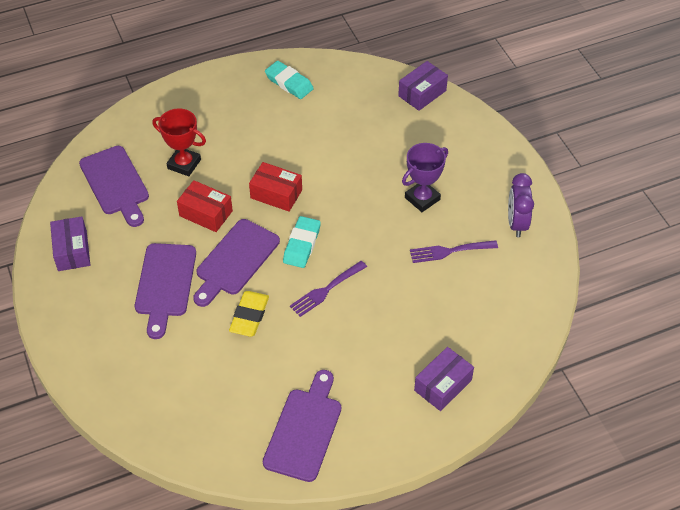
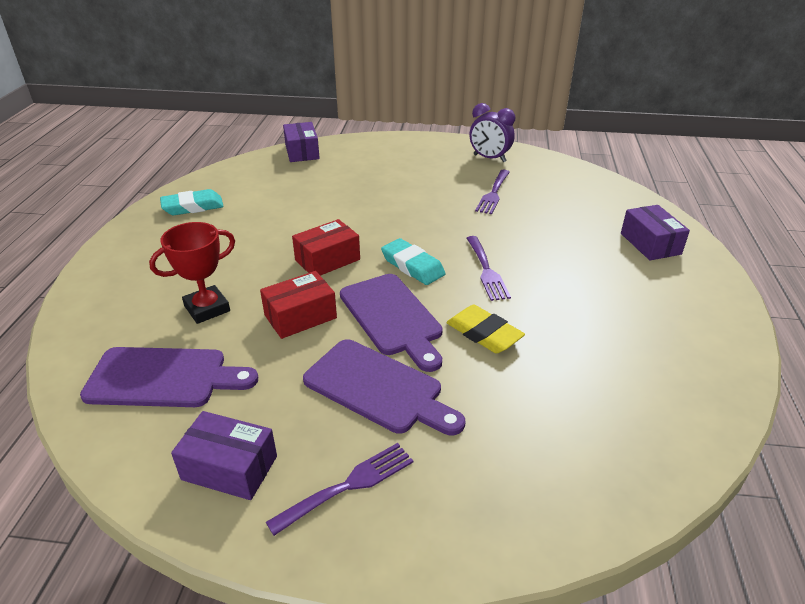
camera: 60 degrees left, 15 degrees down
purple cutting board [263,370,341,482] -> none
purple trophy [402,143,448,212] -> none
none -> purple fork [266,443,414,536]

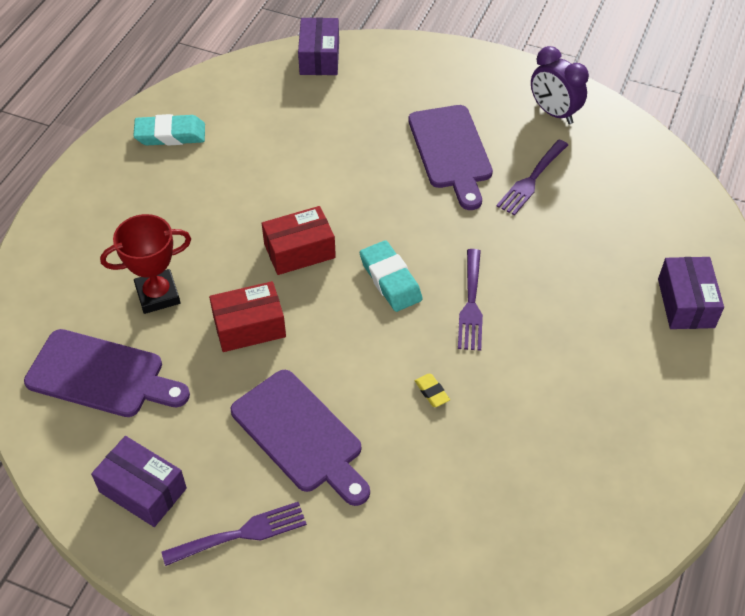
camera: 15 degrees right, 15 degrees up
purple cutting board [340,274,443,372] -> purple cutting board moved to [408,105,493,210]
yellow eraser [446,305,525,353] -> yellow eraser [415,374,450,407], size x0.50

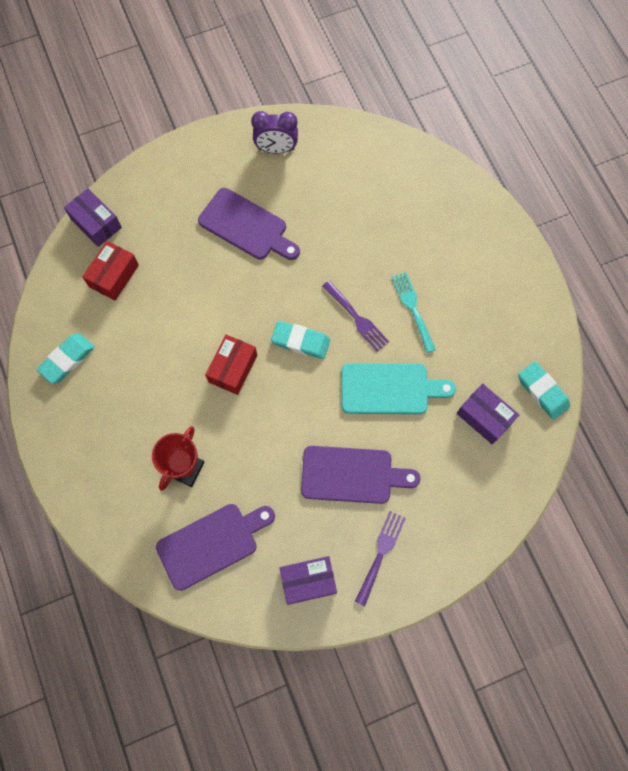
camera: 45 degrees left, 20 degrees up
red box [209,281,286,352] -> red box moved to [82,241,139,301]
yellow eraser [415,374,450,407] -> turquoise cutting board [341,363,456,414]
purple fork [497,140,568,215] -> none
purple box [658,257,724,329] -> purple box moved to [456,383,519,445]
none -> turquoise fork [392,272,436,353]
none -> turquoise eraser [518,361,570,420]

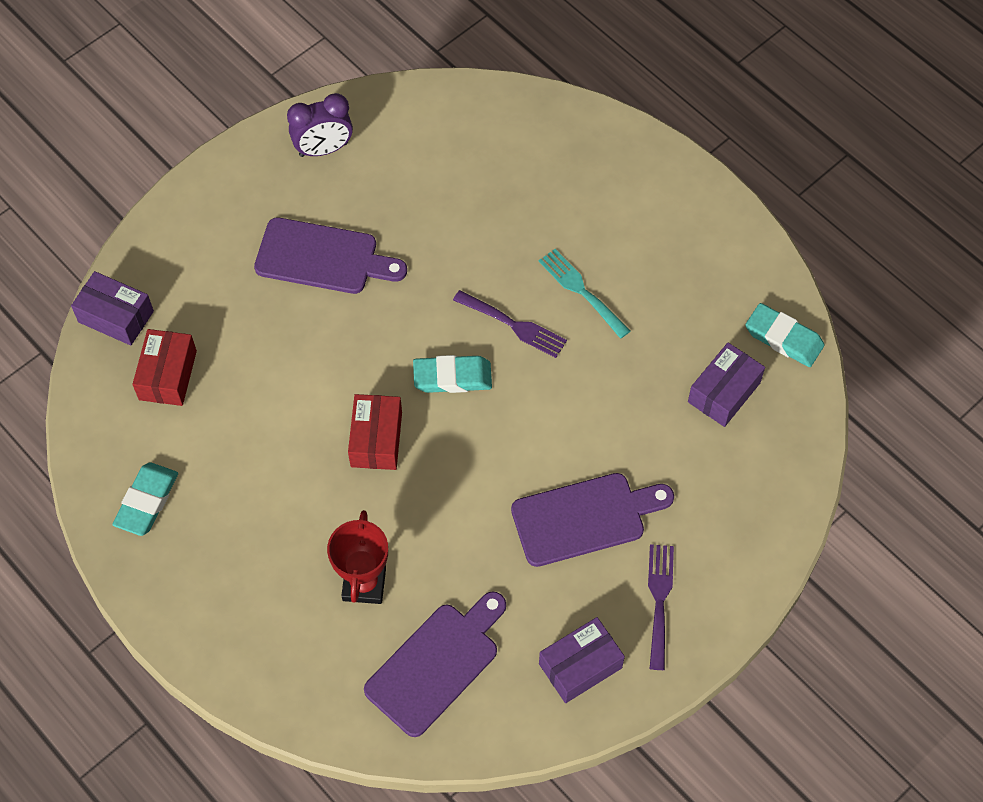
camera: 20 degrees left, 10 degrees down
turquoise cutting board [341,363,456,414] -> none
purple box [456,383,519,445] -> purple box turned 75 degrees counterclockwise [688,343,765,427]

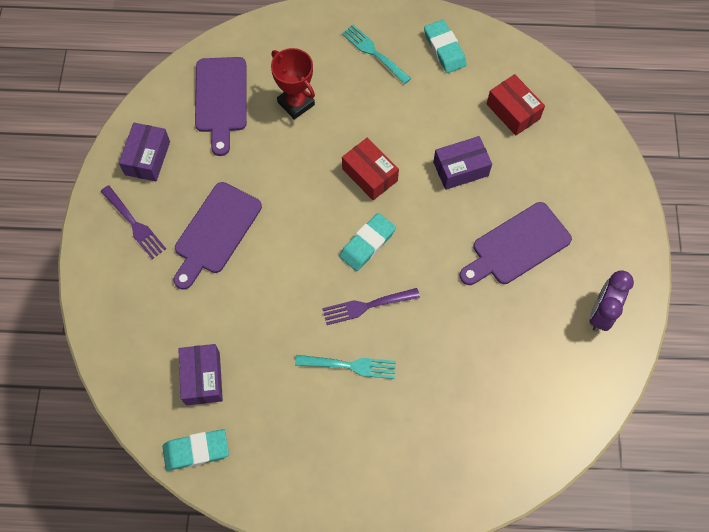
camera: 135 degrees right, 5 degrees up
purple box [71,271,154,346] -> purple box moved to [433,136,492,190]
none -> turquoise fork [342,25,411,84]

